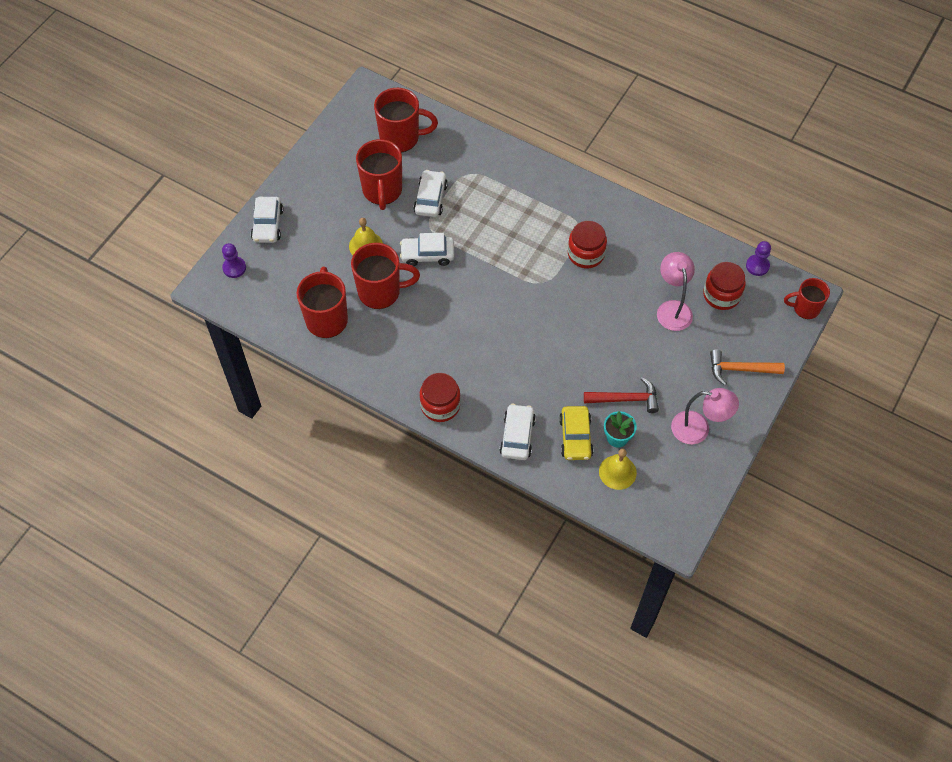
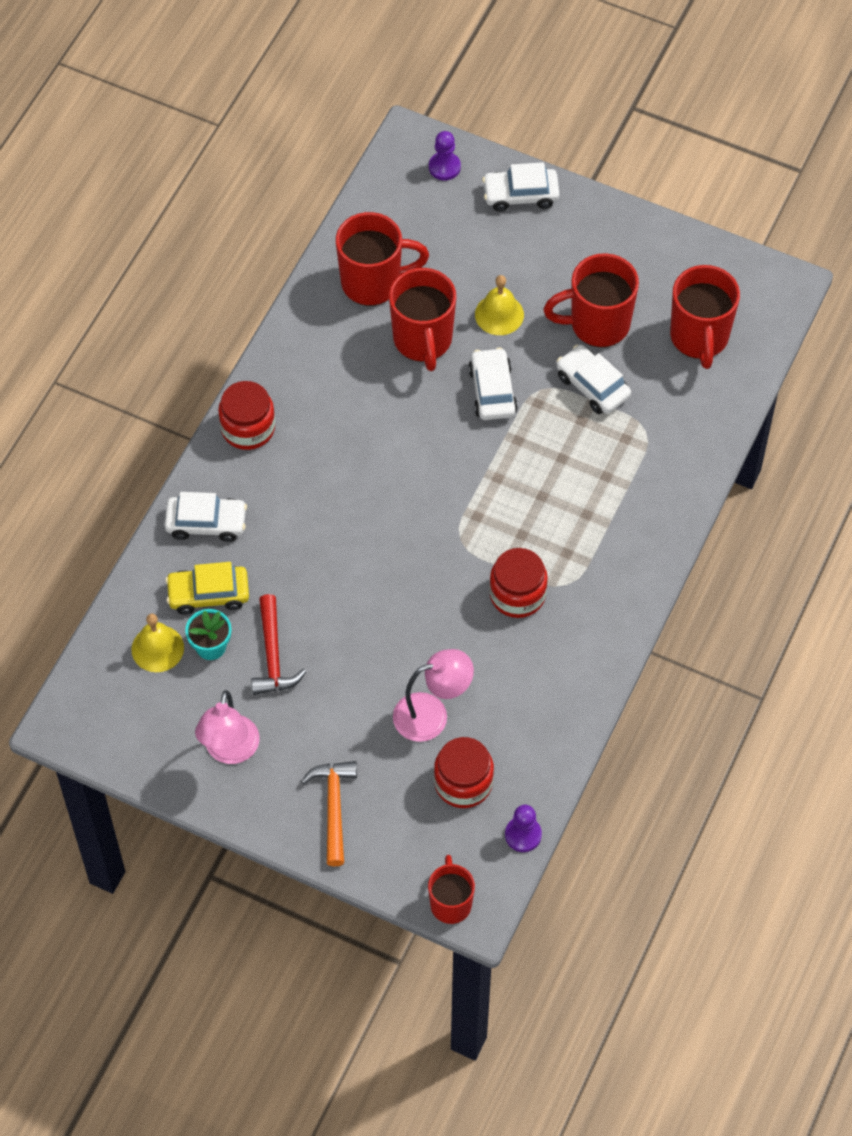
camera: 85 degrees right, 0 degrees up
white car [413,170,448,217] -> white car turned 135 degrees counterclockwise [557,345,631,414]

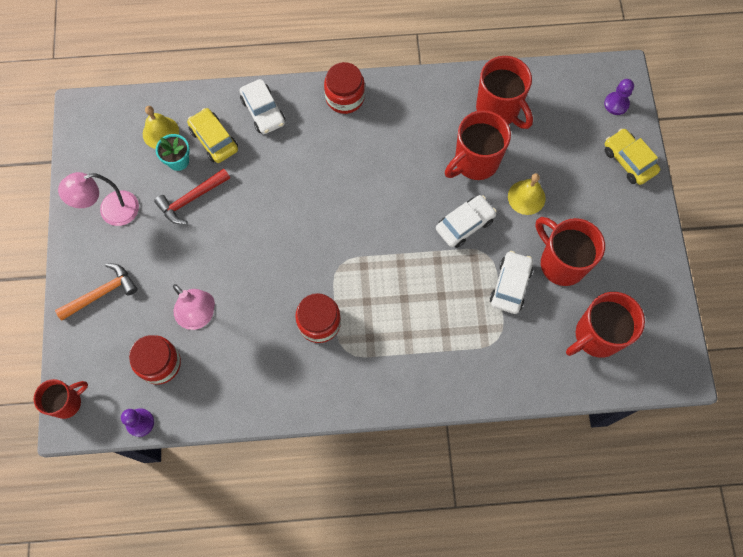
camera: 60 degrees right, 10 degrees up
white car [482,162,560,212] -> yellow car [605,128,660,185]

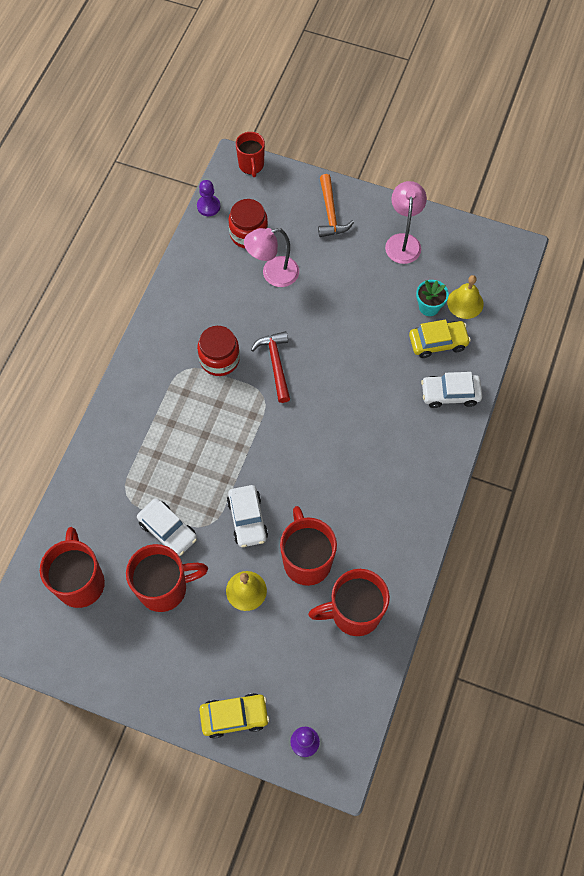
camera: 115 degrees right, 5 degrees down
red hammer [154,168,230,224] -> red hammer moved to [251,331,290,403]
red jar [324,62,365,114] -> none

